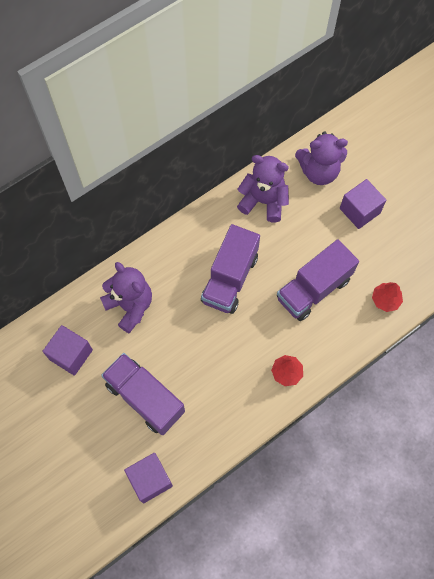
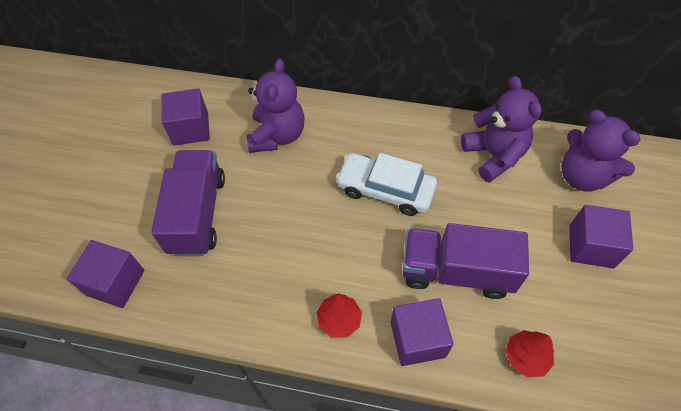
camera: 50 degrees right, 10 degrees down
purple truck [201,224,260,314] -> white car [336,153,437,216]
none -> purple cube [391,298,454,366]

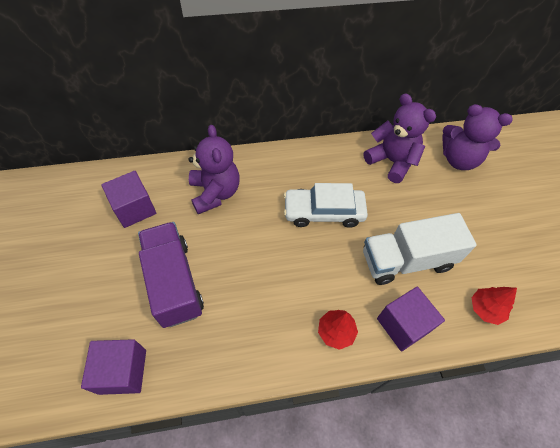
camera: 25 degrees left, 0 degrees up
purple truck [403,223,529,299] -> white truck [363,213,477,285]
purple cube [569,205,633,268] -> none

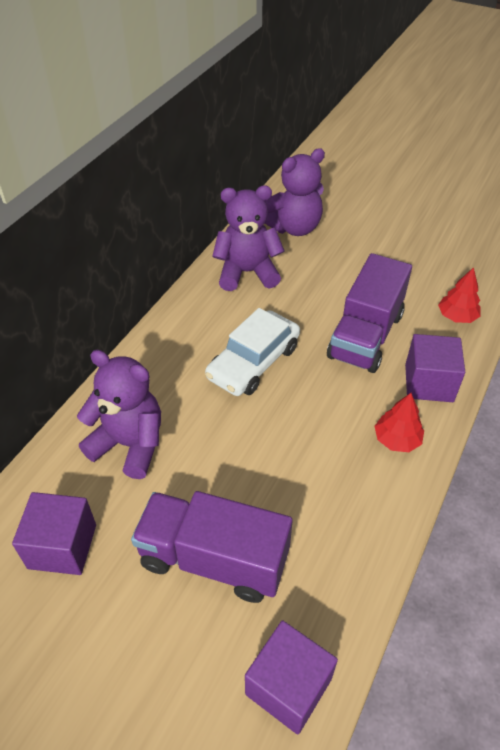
camera: 50 degrees left, 10 degrees down
white truck [363,213,477,285] -> purple truck [327,253,412,373]

